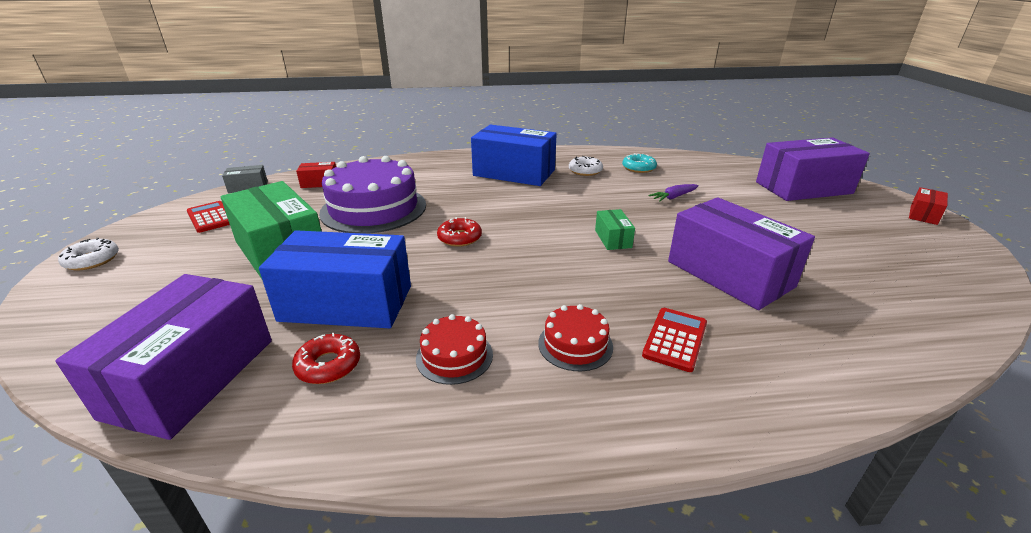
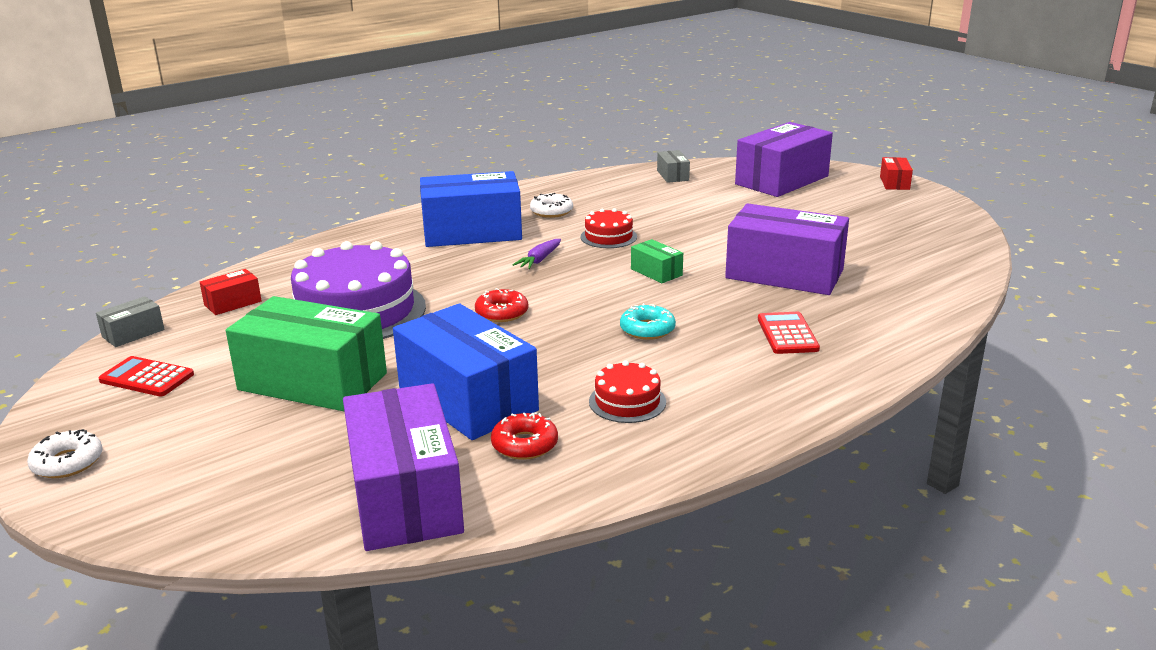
camera: 30 degrees left, 5 degrees down
blue box [259,230,411,328] -> blue box turned 75 degrees clockwise [393,303,539,440]
red cake [538,304,613,371] -> red cake moved to [580,208,637,248]
turquoise donut [622,153,657,173] -> turquoise donut moved to [620,303,676,340]
purple carrot [649,184,699,202] -> purple carrot moved to [512,239,561,269]
none -> grey box [657,150,690,183]

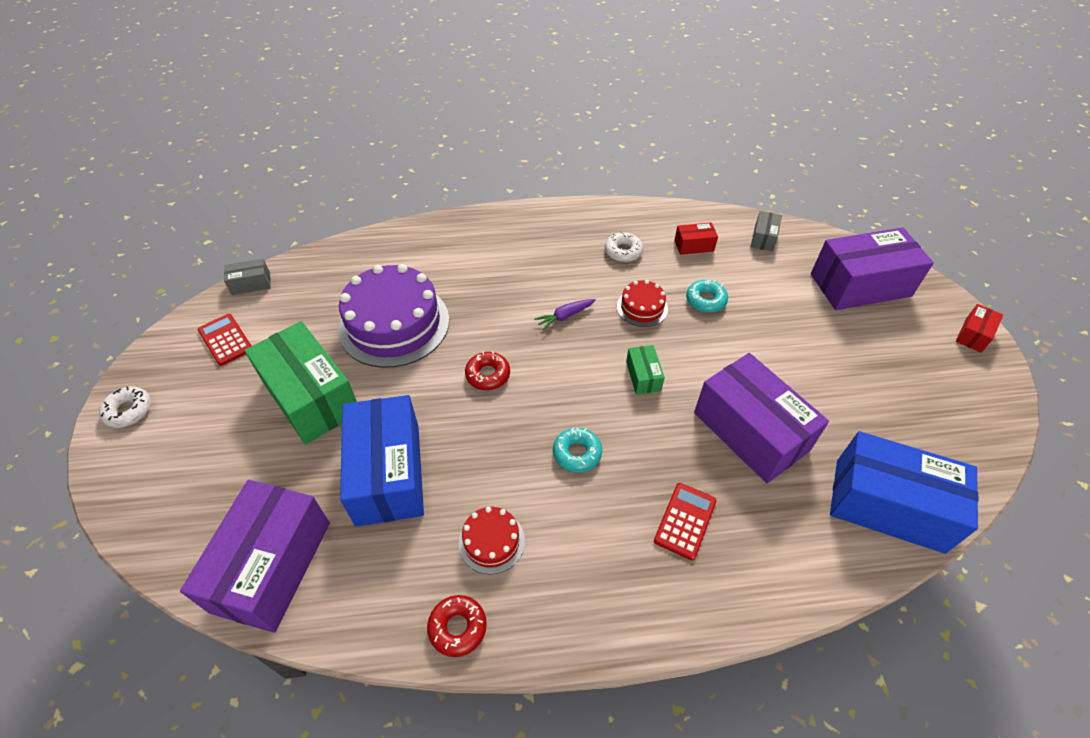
camera: 30 degrees right, 25 degrees up
red box [200,269,262,315] -> red box moved to [675,222,718,255]
blue box [420,171,522,247] -> blue box moved to [830,431,978,554]
red donut [491,412,558,460] -> red donut moved to [427,595,487,657]
none -> turquoise donut [686,280,728,313]

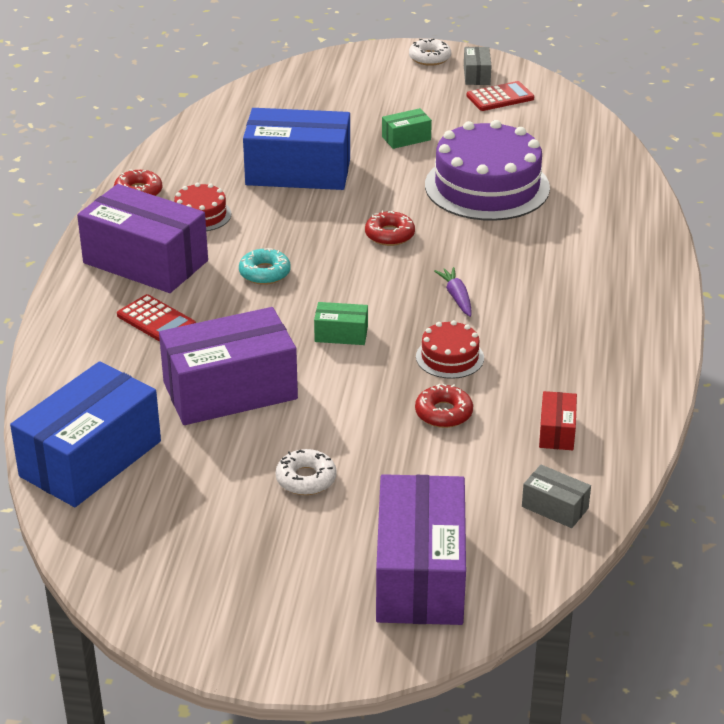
camera: 105 degrees right, 15 degrees down
purple box [180,480,330,633] -> purple box moved to [77,184,208,293]
grey box [224,259,271,295] -> grey box moved to [464,47,492,85]
green box [244,321,357,444] -> green box [382,108,432,149], size x0.44
white donut [605,231,643,262] -> white donut moved to [276,449,337,495]
turquoise donut [686,280,728,313] -> red donut [415,384,473,428]
red box [956,304,1003,353] -> none

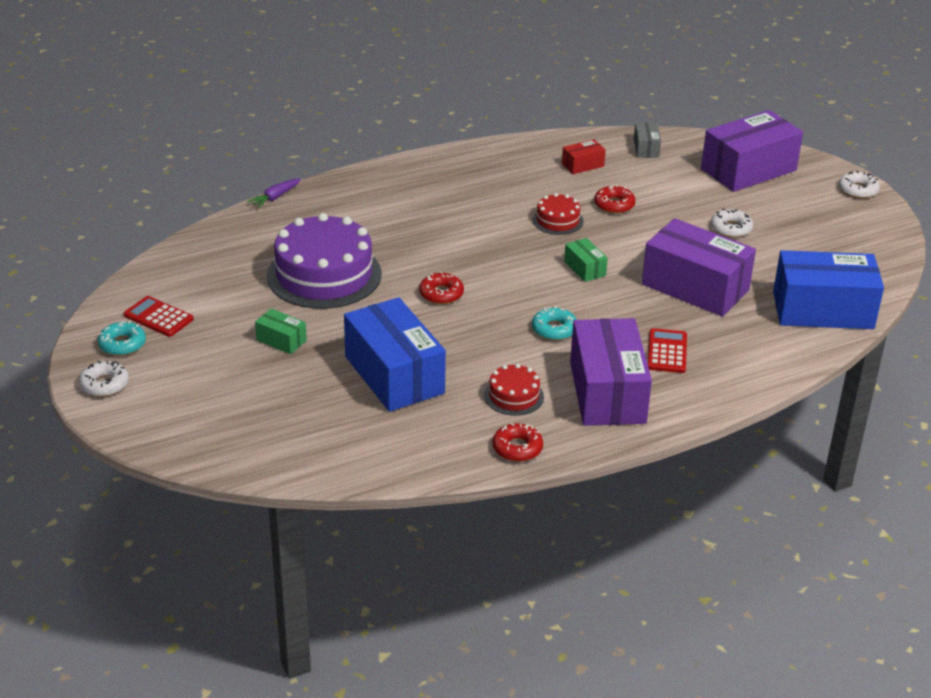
camera: 125 degrees left, 0 degrees up
purple carrot [434,267,472,317] -> purple carrot moved to [247,179,301,208]
grey box [464,47,492,85] -> turquoise donut [98,321,146,356]
none -> white donut [839,171,880,199]

